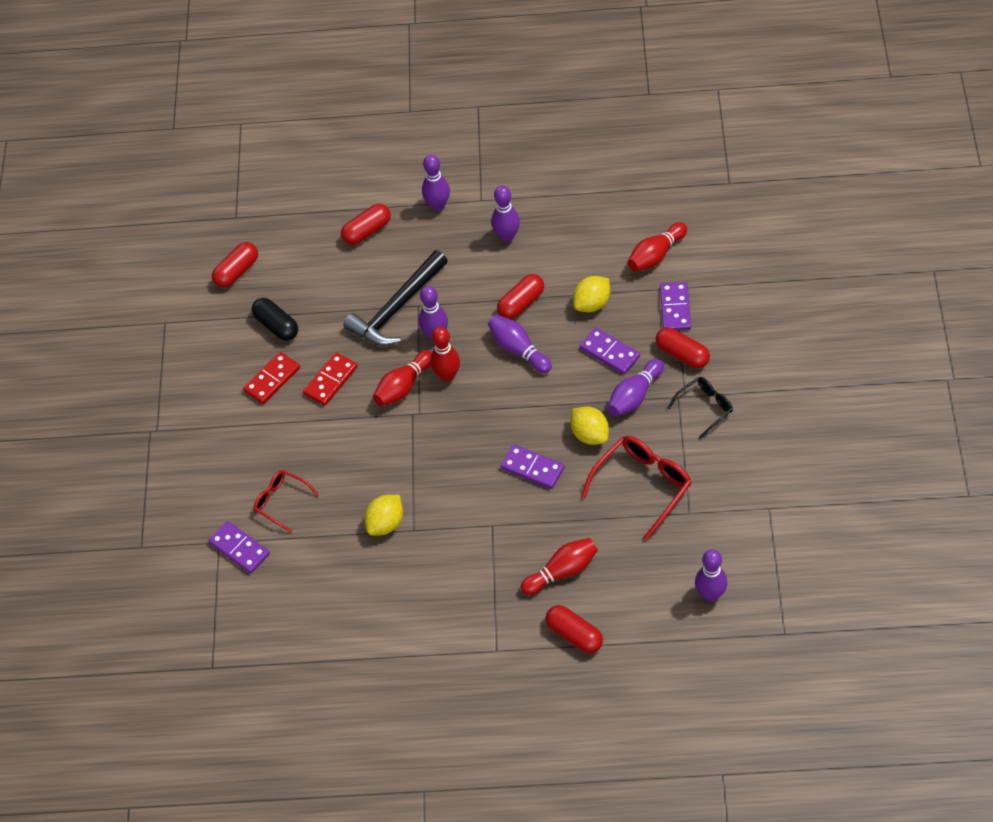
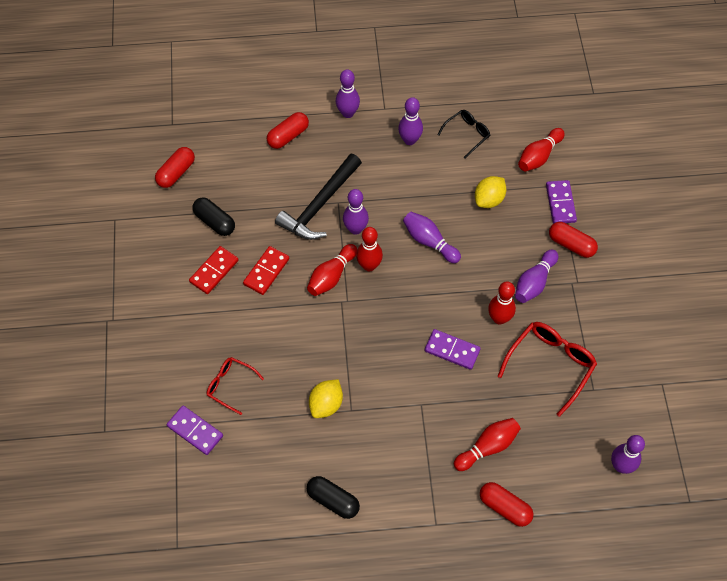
camera: 10 degrees left, 5 degrees up
red capsule [497,274,544,319] -> none
yellow lemon [570,406,609,445] -> red bowling pin [488,282,516,325]
purple domino [580,327,640,374] -> none
black glasses [668,377,733,439] -> black glasses moved to [438,110,490,158]
none -> black capsule [307,476,360,519]

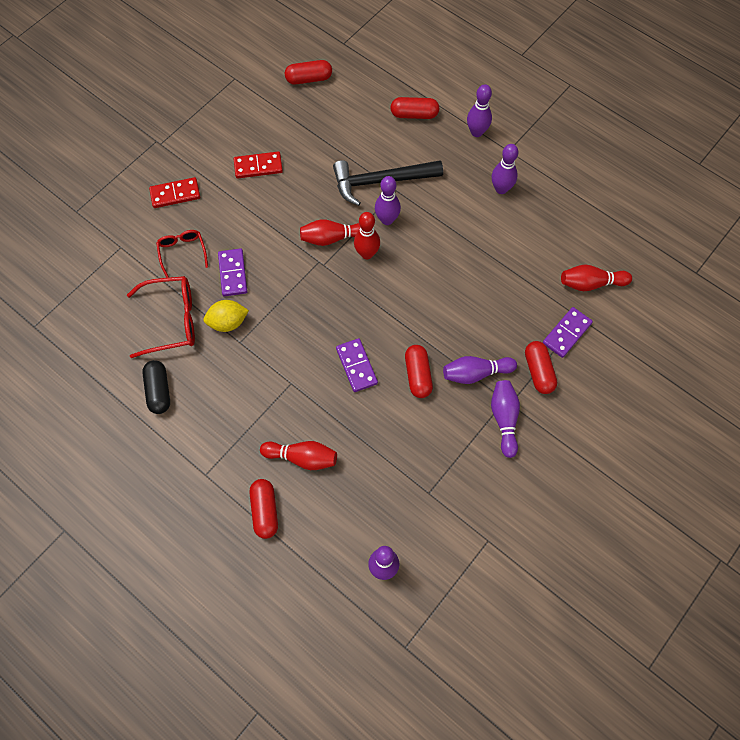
camera: 45 degrees right, 5 degrees up
purple domino [167,406,223,455] -> purple domino moved to [218,248,248,296]
black capsule [192,197,235,236] -> none
red domino [243,246,289,295] -> red domino moved to [149,177,200,208]
purple bowling pin [403,212,461,263] -> purple bowling pin moved to [491,380,520,458]
black glasses [438,110,490,158] -> none
yellow lemon [475,176,506,208] -> none
red bowling pin [488,282,516,325] -> red capsule [405,345,433,398]
red glasses [498,322,597,417] -> red glasses moved to [127,276,195,358]

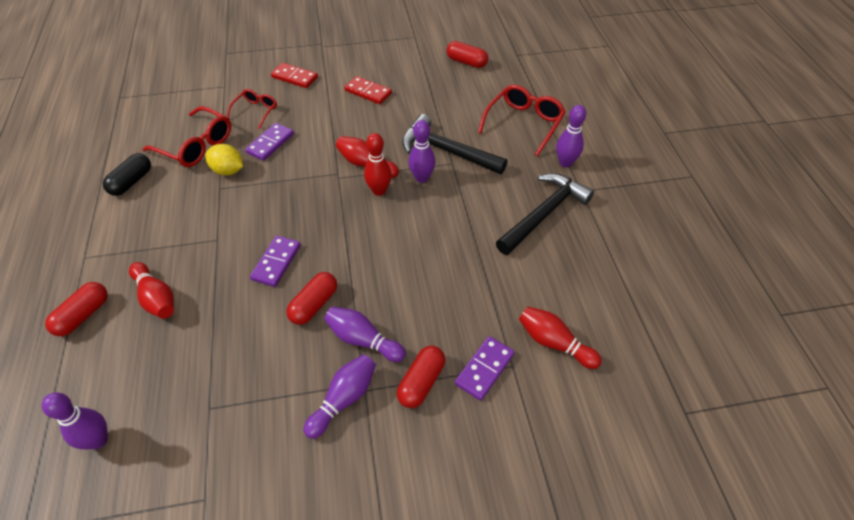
camera: 40 degrees right, 15 degrees down
red capsule [390,97,439,119] -> red glasses [478,85,566,156]
purple bowling pin [492,144,518,194] -> black hammer [496,173,594,255]
purple domino [543,307,593,358] -> purple domino turned 45 degrees counterclockwise [455,336,515,401]

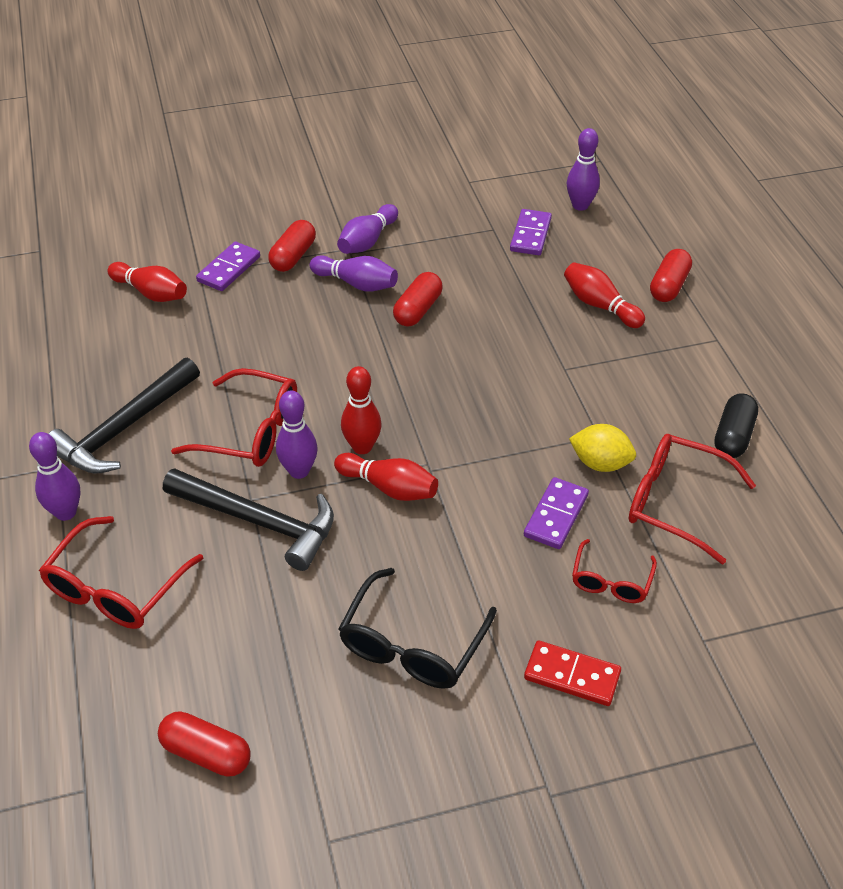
camera: 175 degrees right, 5 degrees down
purple domino [250,236,301,287] -> purple domino moved to [510,209,552,255]
red domino [344,76,392,104] -> black glasses [338,568,497,689]
none -> red glasses [171,368,297,467]

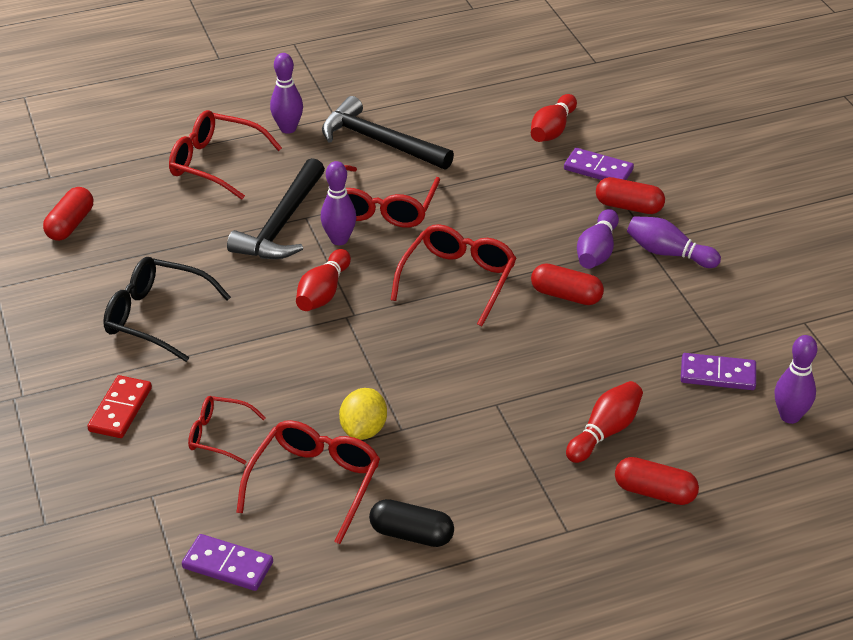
camera: 85 degrees right, 5 degrees down
red bowling pin [341,366,382,454] -> none
purple domino [524,477,589,549] -> purple domino moved to [182,534,273,591]
none -> red glasses [391,224,516,327]

